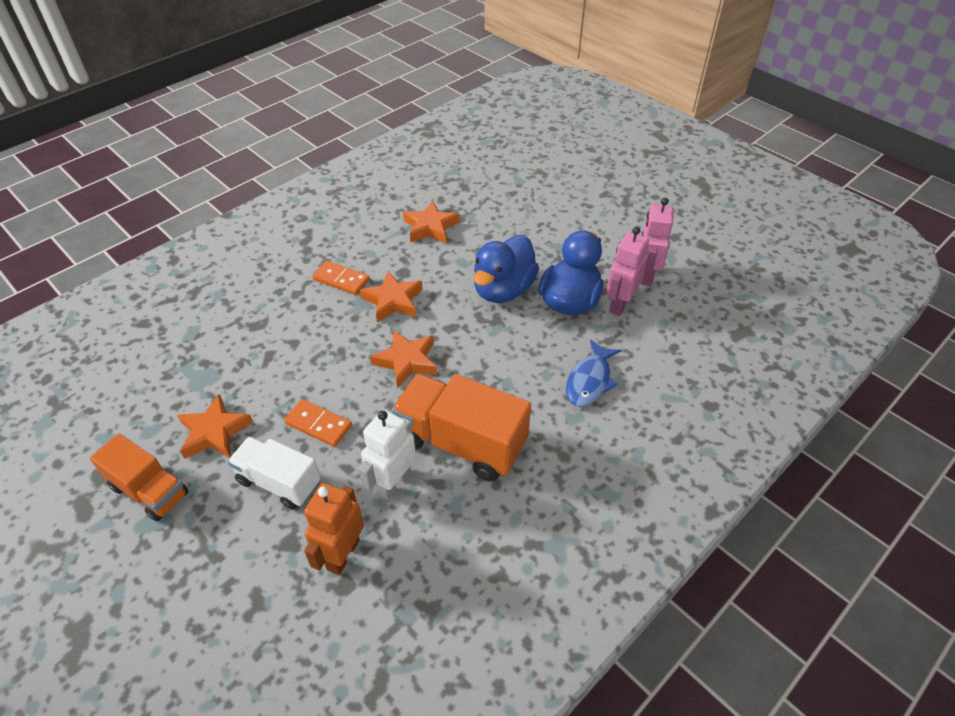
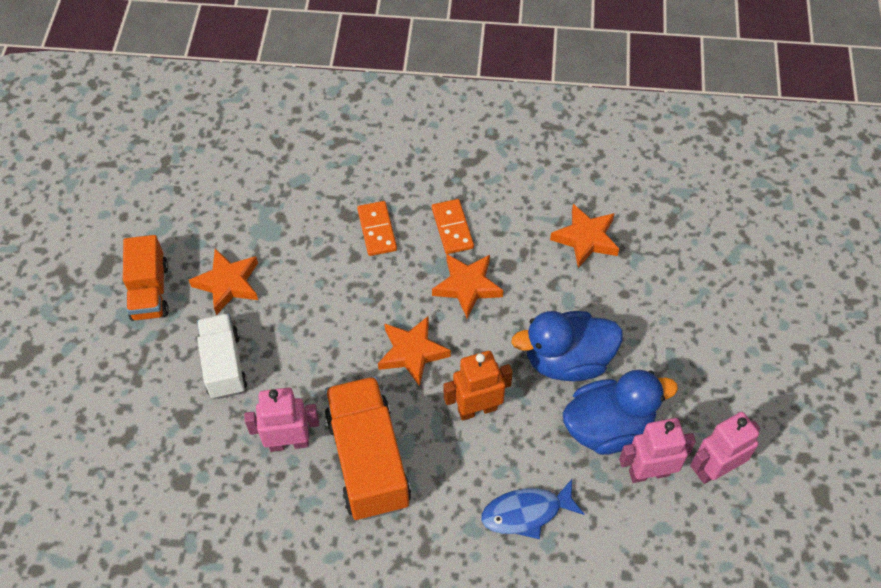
camera: 50 degrees right, 10 degrees up
orange domino [284,399,352,447] -> orange domino moved to [357,201,397,256]
orange robot [304,483,364,575] -> orange robot moved to [444,351,513,421]
white robot [358,409,416,500] -> pink robot [244,388,319,452]

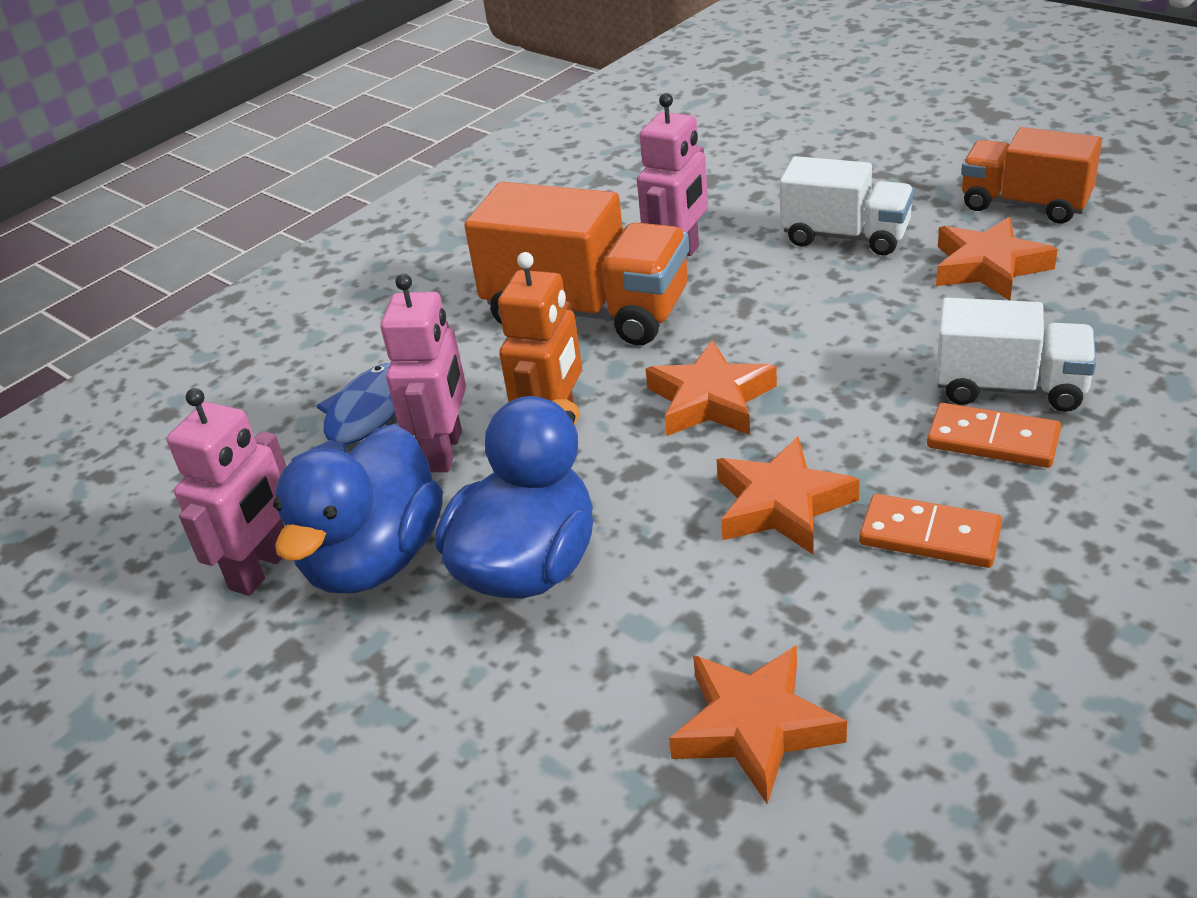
camera: 130 degrees right, 20 degrees down
pink robot [690,412,760,484] -> pink robot moved to [380,274,466,472]
none -> white truck [936,298,1096,412]

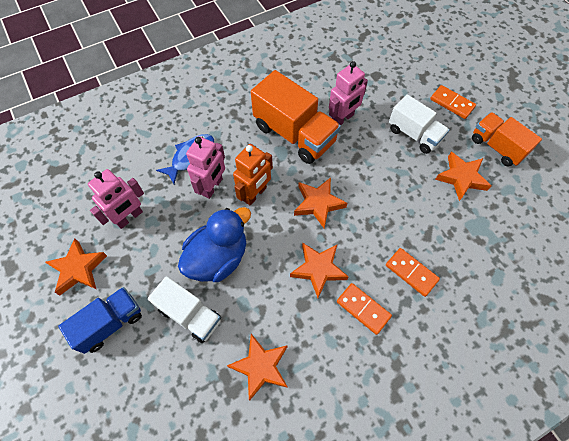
camera: 15 degrees right, 25 degrees up
blue duck [273,424,443,593] -> none
white truck [936,298,1096,412] -> white truck moved to [148,276,221,343]
none -> orange star [45,238,107,295]
none -> blue truck [58,287,142,354]
none -> orange domino [430,85,476,119]

